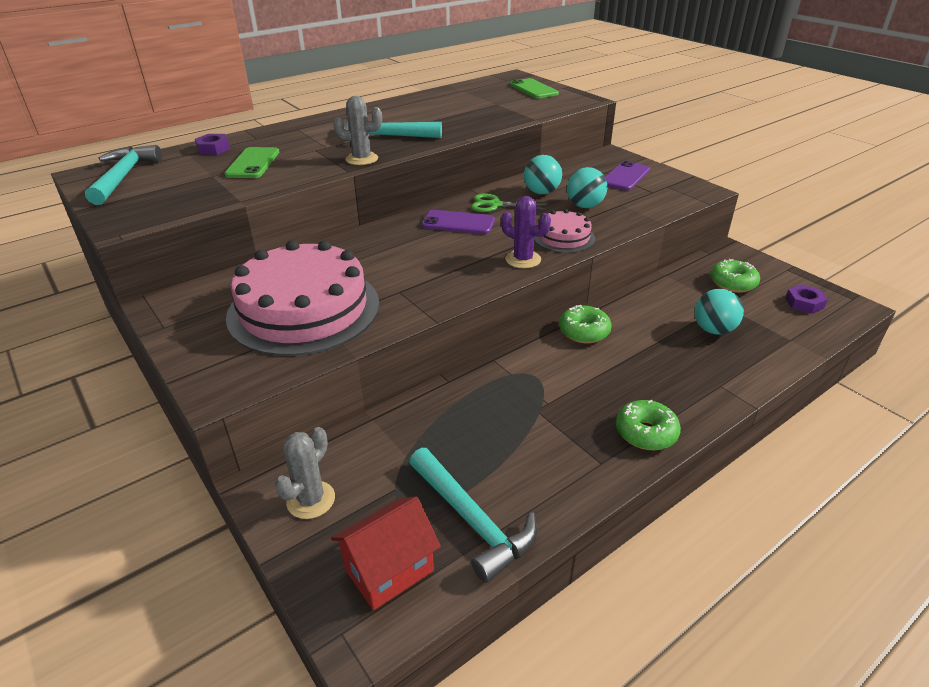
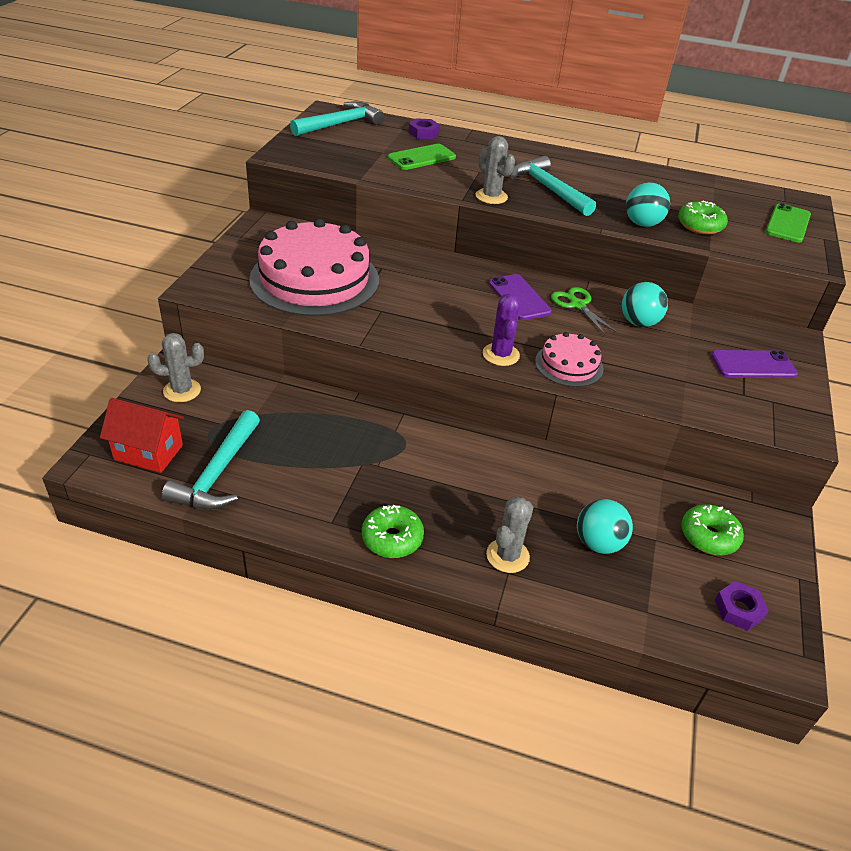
camera: 50 degrees right, 5 degrees up
green donut [559,305,612,343] -> green donut moved to [678,200,728,235]
turquoise ball [567,167,607,208] -> turquoise ball moved to [626,182,670,227]
none -> grey cactus [486,496,533,573]

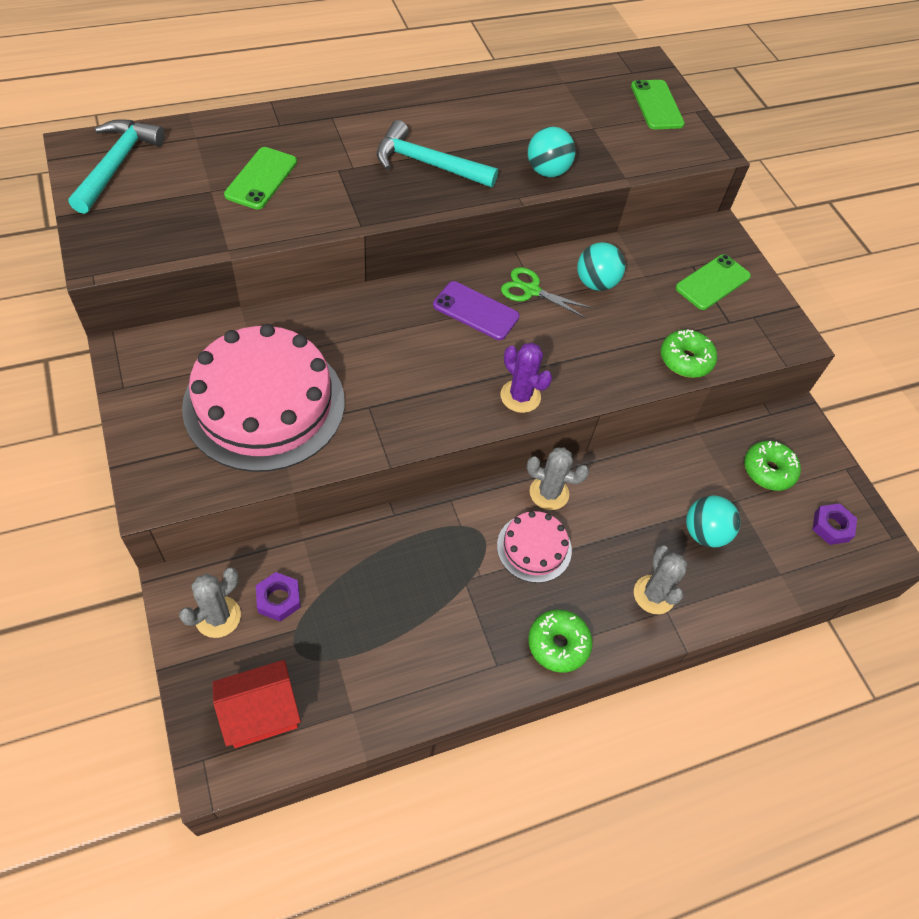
camera: 40 degrees left, 15 degrees up
turquoise hammer [162,410,260,510] -> none
purple nut [409,118,440,139] -> purple nut moved to [256,572,301,622]
grey cactus [476,136,515,204] -> grey cactus moved to [527,447,589,510]
pink cake [535,332,604,387] -> pink cake moved to [497,511,572,583]
green donut [678,200,728,235] -> green donut moved to [661,329,717,378]
purple phone [711,350,798,378] -> green phone [676,254,751,310]

